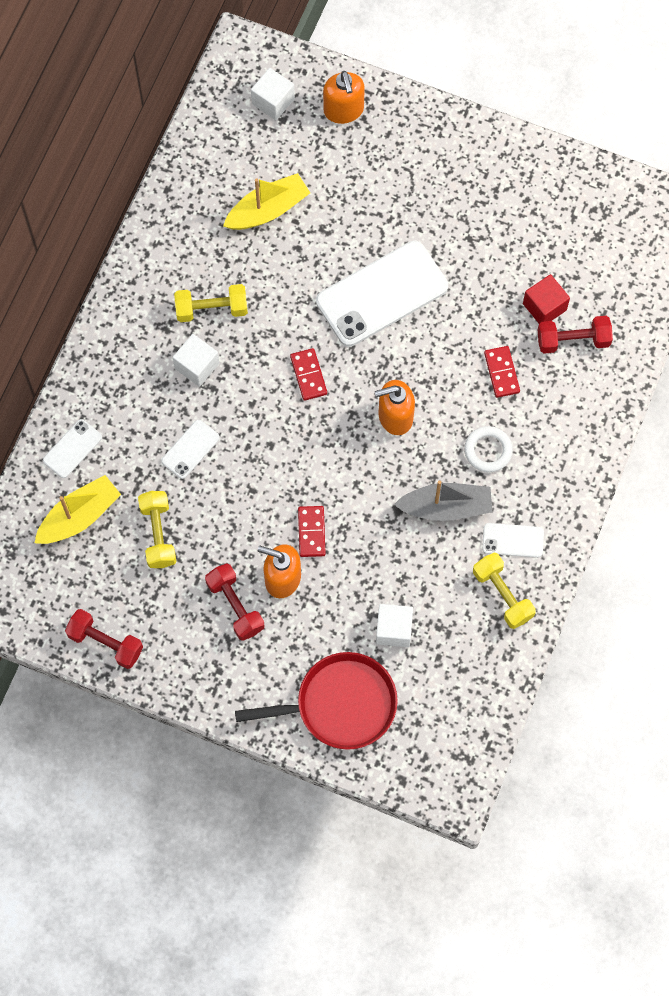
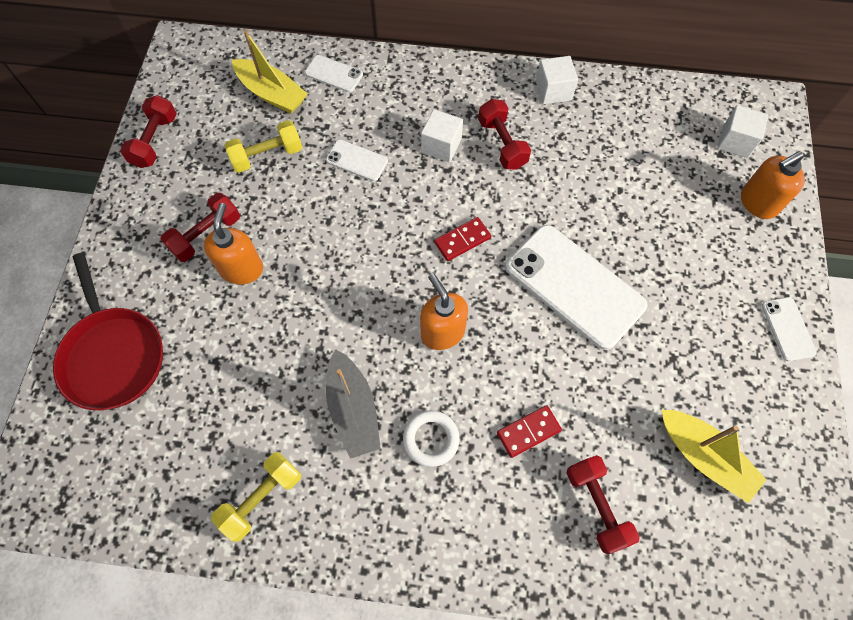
camera: 75 degrees right, 5 degrees down
yellow dumbbell [174,284,248,322] -> red dumbbell [478,99,531,170]
yellow boat [223,173,310,230] -> yellow boat moved to [662,410,767,503]
red domino [298,506,326,557] -> none
white cube [376,604,413,647] -> white cube moved to [536,56,578,104]
white phone [482,523,544,558] -> white phone moved to [761,297,817,361]
red cube [523,274,570,324] -> none

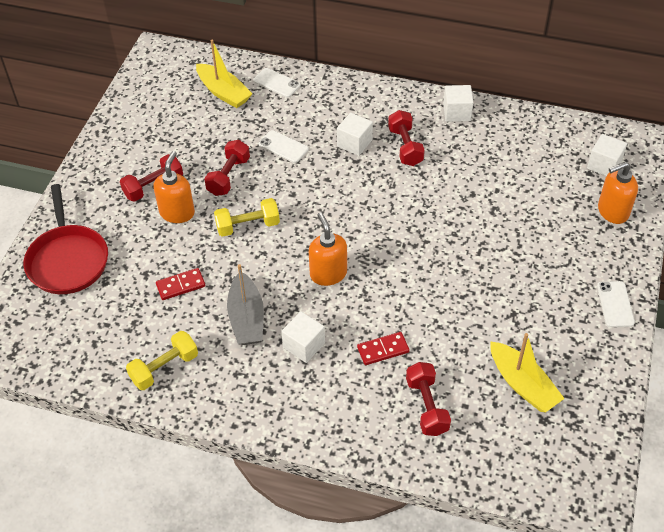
camera: 10 degrees right, 15 degrees down
red dumbbell [120,95,177,168] -> red dumbbell moved to [204,140,250,196]
yellow dumbbell [224,120,302,173] -> yellow dumbbell moved to [214,198,280,237]
white ring [403,410,460,467] -> white cube [281,311,325,363]
red domino [434,217,491,261] -> red domino moved to [156,268,205,300]
white phone [505,225,647,350] -> none

